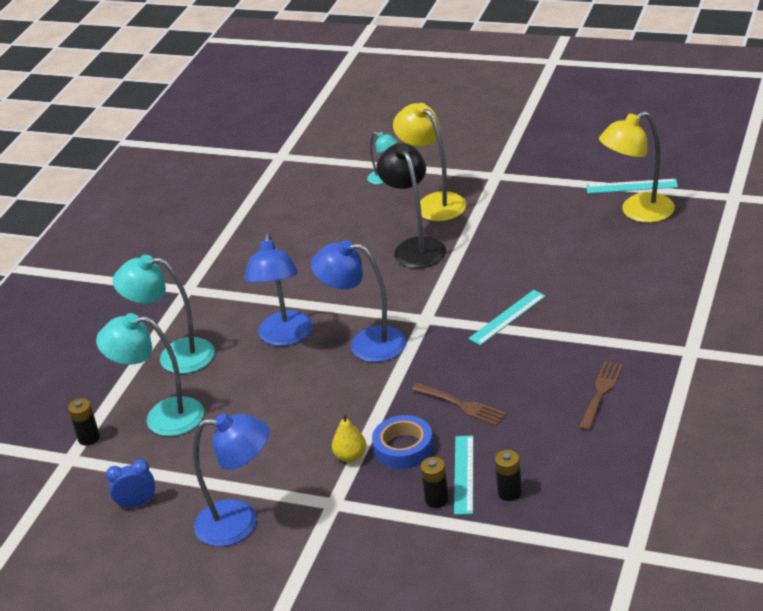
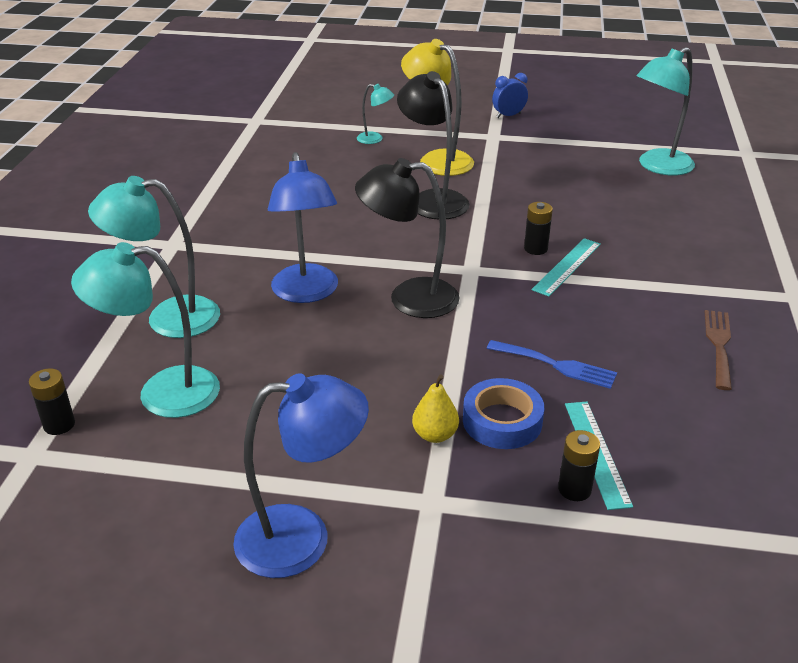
camera: 15 degrees left, 0 degrees up
blue clock [106,459,155,509] -> blue clock moved to [492,73,528,118]
blue lamp [311,240,406,362] -> black lamp [355,158,460,318]
brown fork [412,383,507,426] -> blue fork [487,340,617,389]
black battery [495,450,522,501] -> black battery moved to [524,202,553,255]
turquoise ruler [586,179,678,193] -> none
yellow lamp [599,111,675,223] -> turquoise lamp [637,47,695,175]

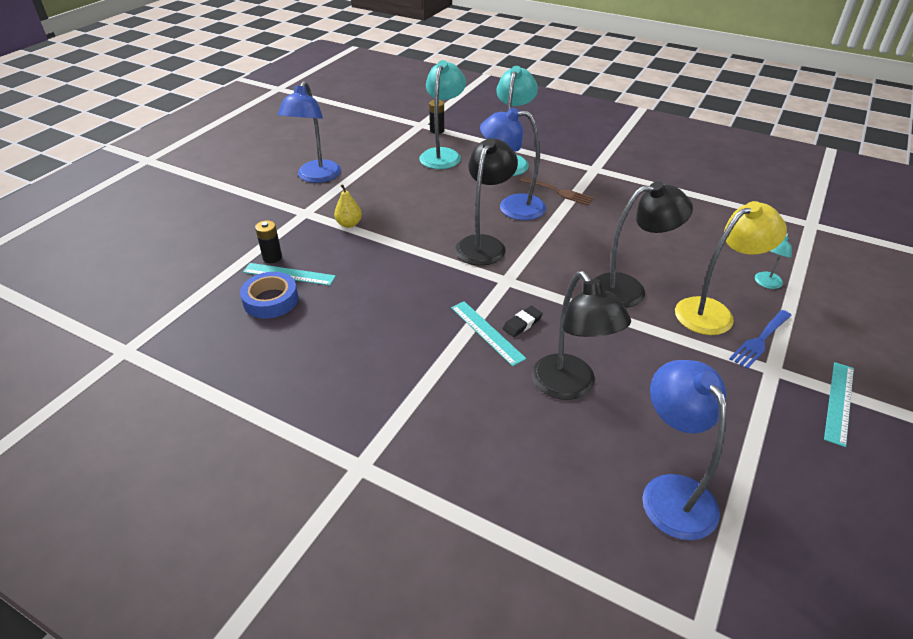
camera: 110 degrees right, 5 degrees up
blue tape [463,378,544,449] -> blue tape moved to [240,272,298,319]
blue fork [487,340,617,389] -> blue fork moved to [729,310,792,369]
blue clock [492,73,528,118] -> turquoise ruler [824,362,854,447]
black battery [524,202,553,255] -> black eraser [503,306,543,337]
turquoise lamp [637,47,695,175] -> blue lamp [642,360,727,540]
brown fork [705,310,732,390] -> brown fork moved to [519,177,594,205]
none -> black lamp [532,271,631,400]

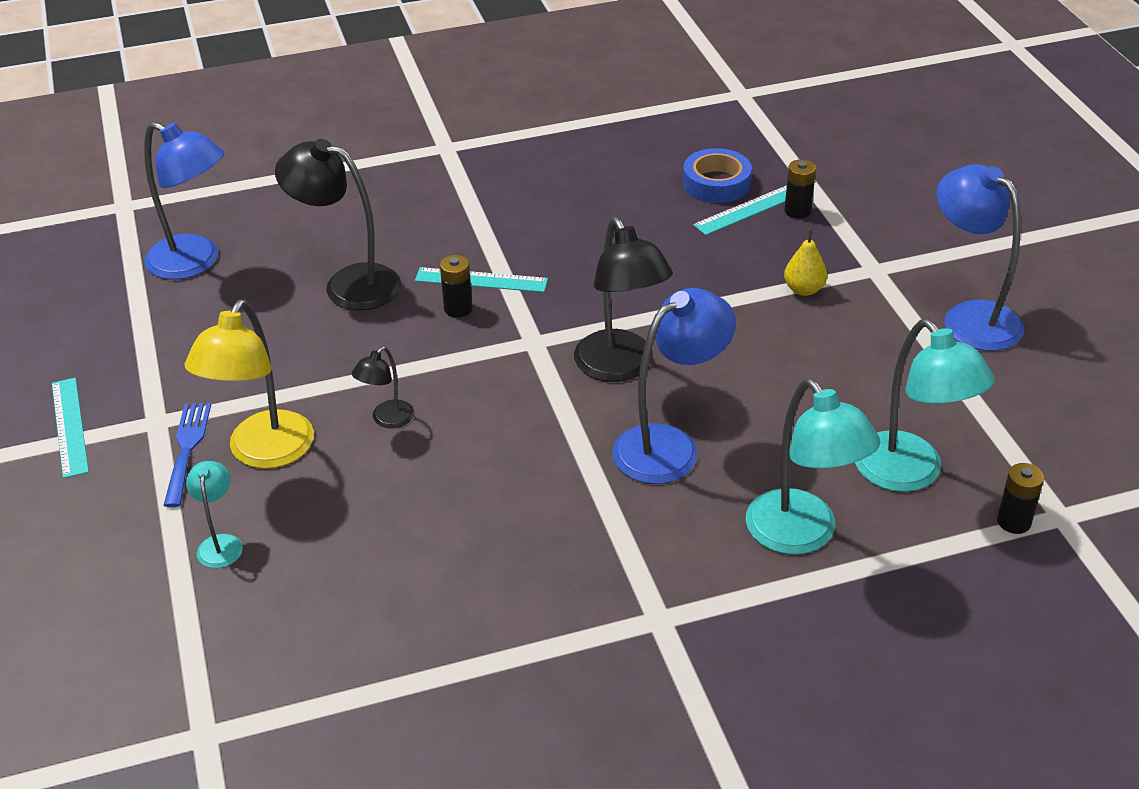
camera: 135 degrees right, 0 degrees up
black eraser [503,306,543,337] -> black battery [440,255,473,317]
brown fork [519,177,594,205] -> none
black lamp [594,181,693,308] -> black lamp [352,346,414,428], size x0.51

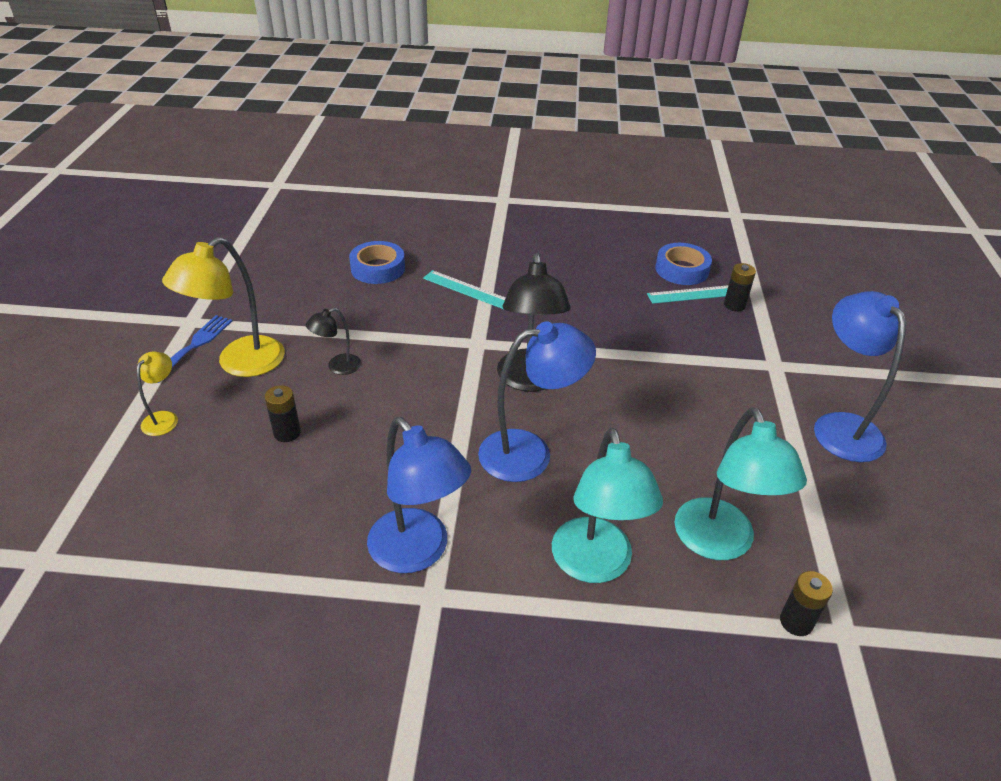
camera: 20 degrees right, 0 degrees up
turquoise ruler [52,378,89,479] -> none
blue lamp [144,122,224,280] -> blue lamp moved to [367,417,471,573]
turquoise lamp [186,461,243,568] -> yellow lamp [137,351,178,436]
black lamp [275,139,401,310] -> blue tape [349,241,405,284]
black battery [440,255,473,317] -> black battery moved to [265,385,301,442]
yellow pear [784,229,827,296] -> none

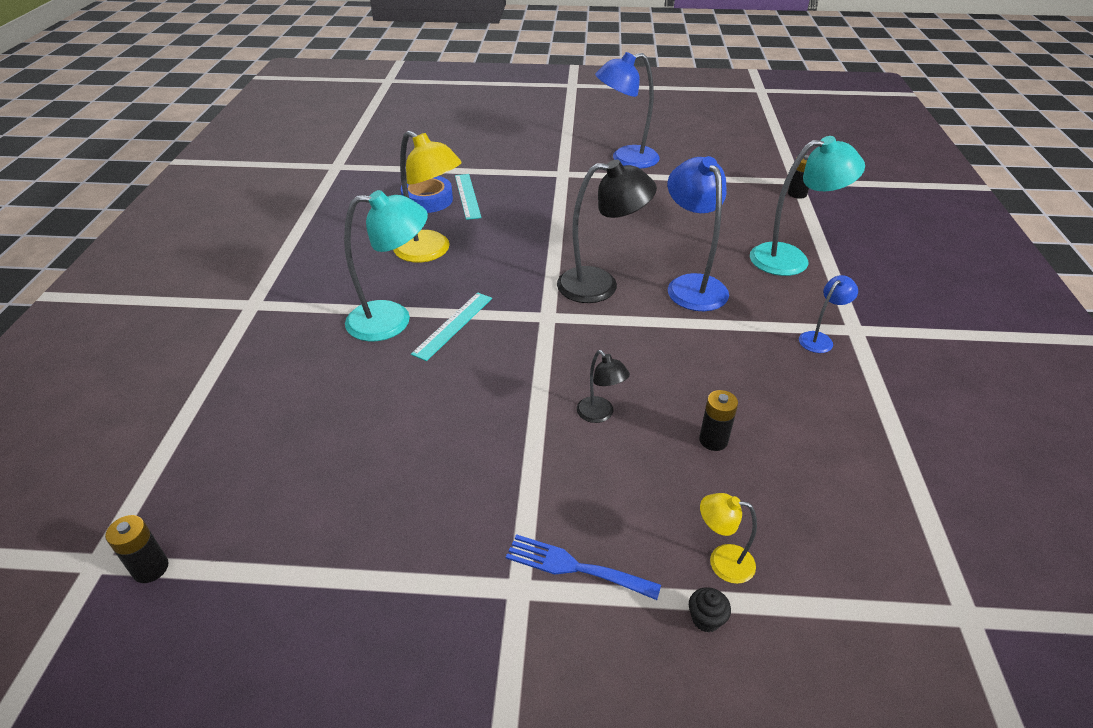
camera: 90 degrees left, 0 degrees up
yellow lamp [162,237,285,377] -> yellow lamp moved to [394,131,462,262]
blue tape [349,241,405,284] -> none
blue lamp [367,417,471,573] -> blue lamp [799,275,858,353], size x0.51
turquoise lamp [675,407,807,560] -> turquoise lamp moved to [344,190,428,341]
black battery [724,263,756,311] -> black battery moved to [105,515,169,583]
none -> black cupcake [689,587,731,632]

